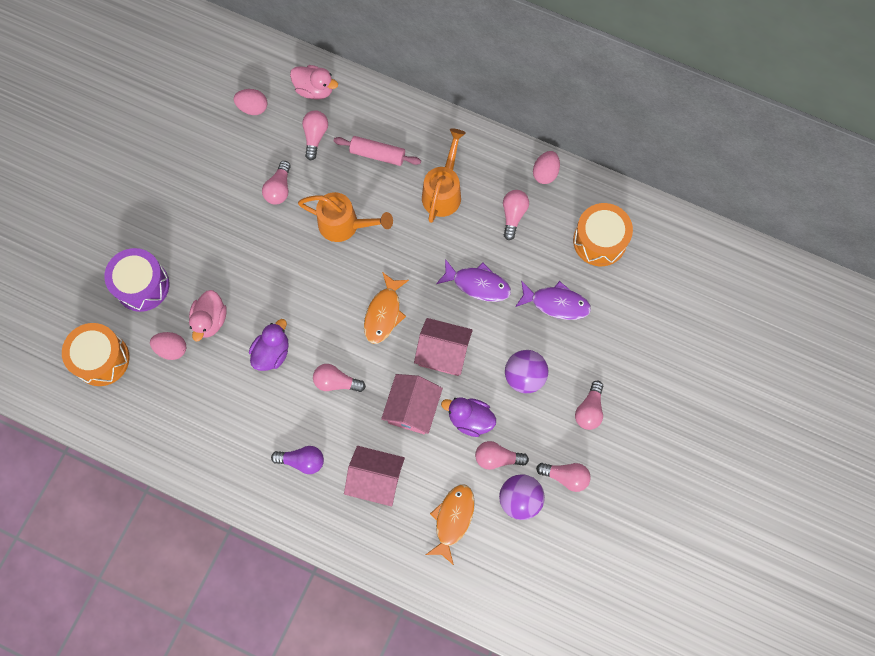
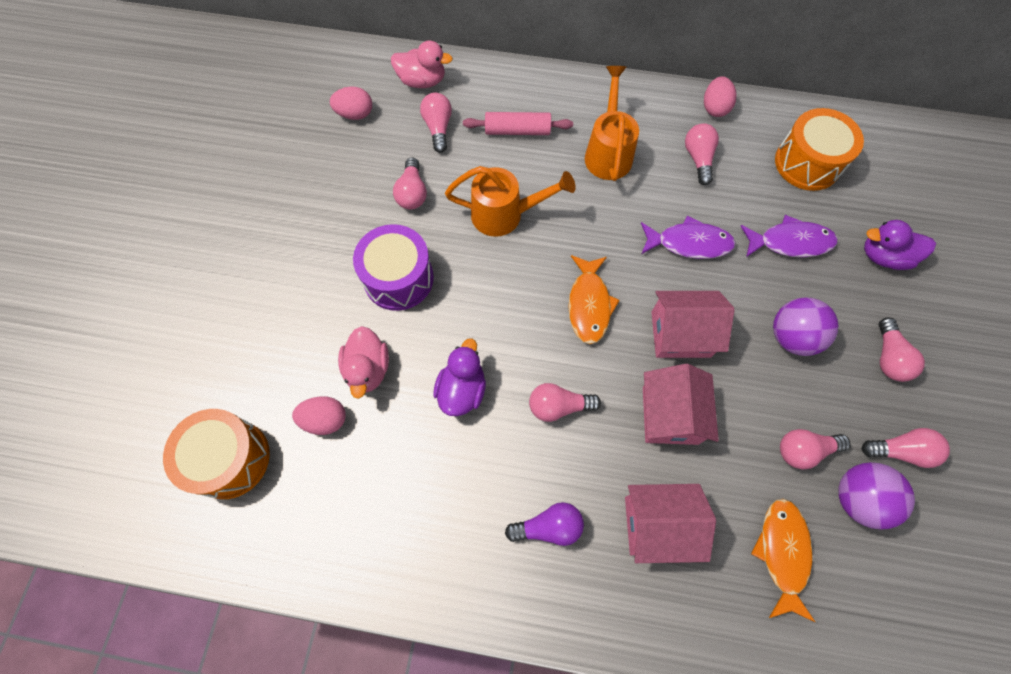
camera: 15 degrees left, 5 degrees down
purple drum [104,248,169,312] -> purple drum moved to [353,224,434,311]
purple duck [441,397,496,437] -> purple duck moved to [864,220,936,270]

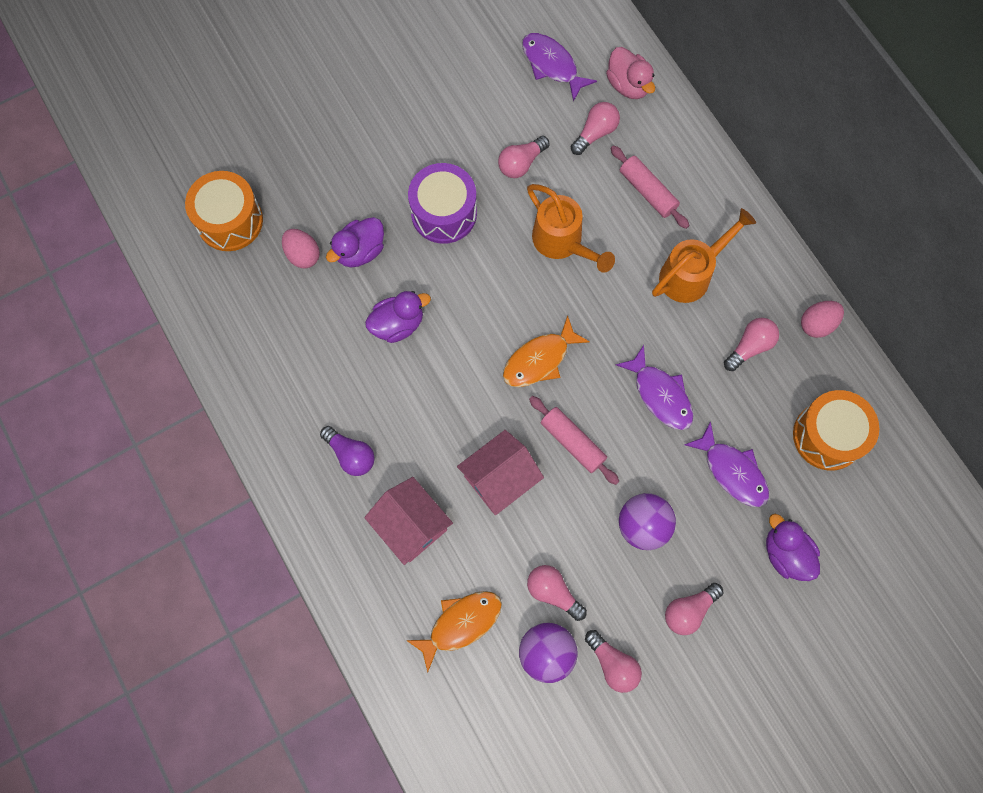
camera: 50 degrees right, 5 degrees up
pink egg [330,86,372,120] -> purple fish [522,33,597,102]
pink duck [338,326,389,399] -> purple duck [326,217,384,267]
pink light bulb [529,383,601,422] -> none
pink house [651,291,734,358] -> pink rolling pin [529,396,619,485]

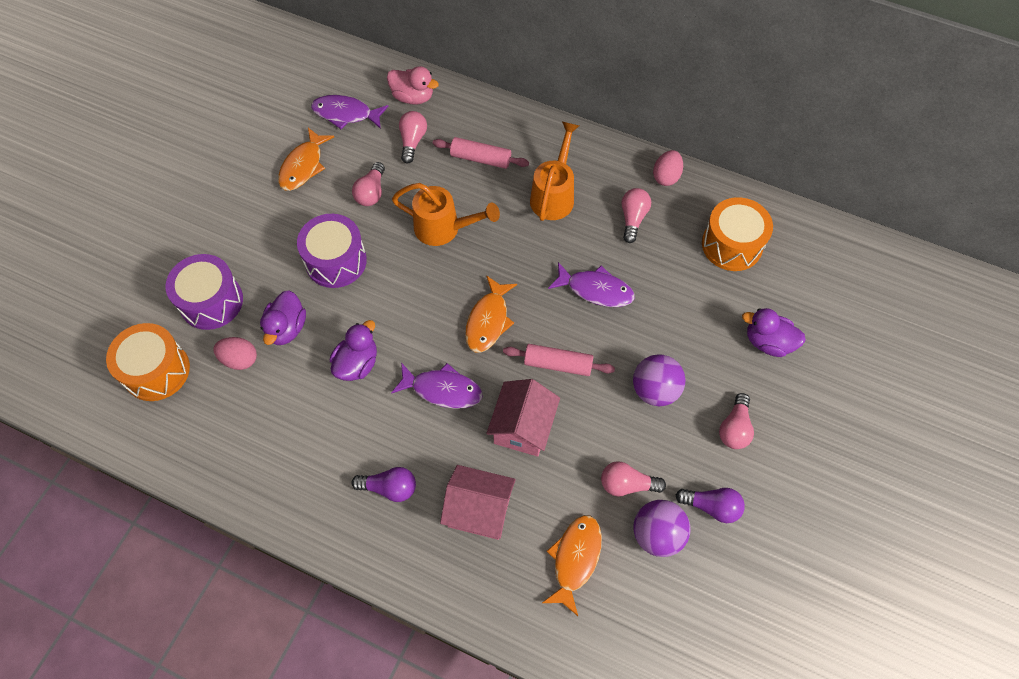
camera: 35 degrees left, 10 degrees down
pink light bulb [585,630,642,693] -> purple light bulb [676,488,745,523]
purple fish [684,421,769,507] -> purple fish moved to [391,363,483,409]
none -> purple drum [166,254,243,330]
none -> orange fish [278,128,334,191]

